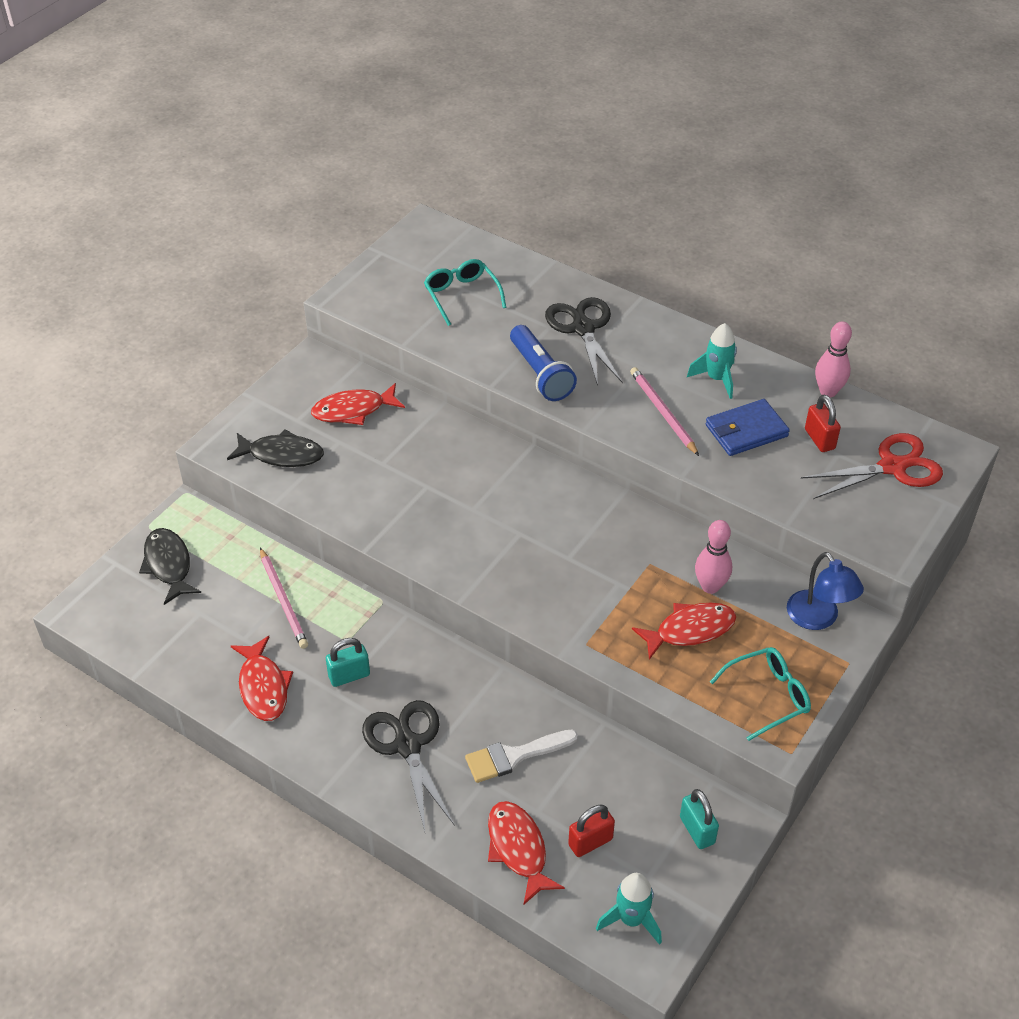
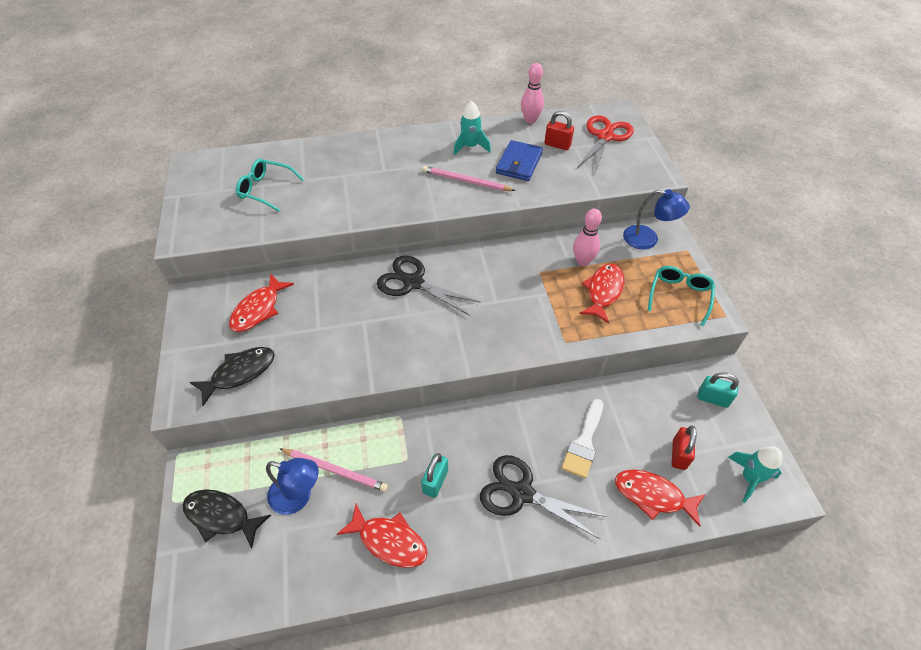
camera: 45 degrees left, 5 degrees up
blue flashlight [510,325,577,401] -> none
black scissors [545,297,623,386] -> black scissors moved to [377,255,481,316]
none -> blue lamp [266,458,319,515]

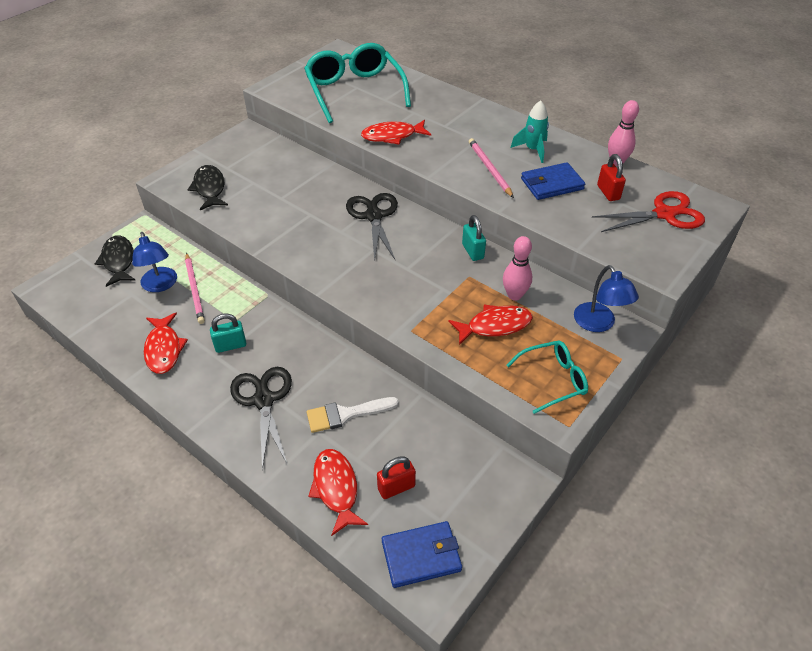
camera: 50 degrees right, 5 degrees down
black fish [190,347,275,406] -> black fish turned 120 degrees counterclockwise [187,165,228,210]
red fish [229,273,294,332] -> red fish moved to [361,120,431,145]
turquoise glasses [236,159,304,212] -> turquoise glasses [304,43,411,123], size x1.84
turquoise padlock [697,372,739,408] -> turquoise padlock moved to [462,215,486,261]
turquoise rocket [728,446,782,503] -> blue wallet [382,521,462,588]

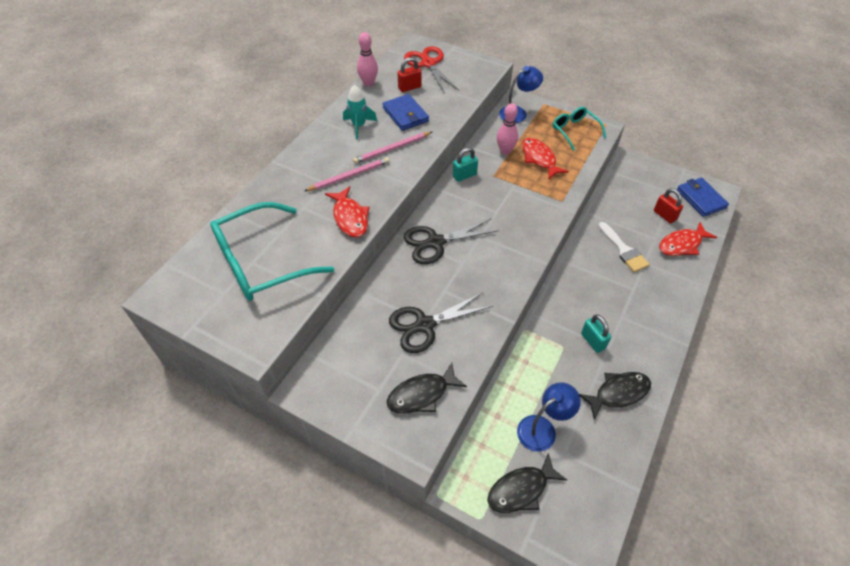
camera: 100 degrees left, 5 degrees up
red fish [144,313,188,374] -> black fish [579,372,651,419]
pink pencil [185,253,205,324] -> pink pencil moved to [305,157,390,191]
black scissors [230,367,292,470] -> black scissors moved to [389,292,493,353]

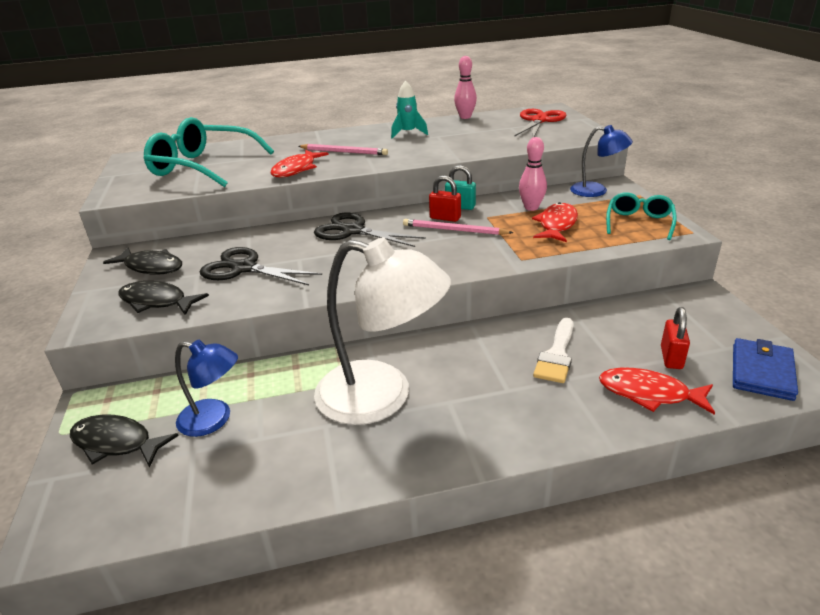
camera: 50 degrees right, 20 degrees down
pink pencil [353,132,432,164] -> pink pencil moved to [403,219,513,235]
blue wallet [382,94,429,131] -> none
red padlock [398,57,422,92] -> red padlock moved to [429,175,461,222]
black fish [579,372,651,419] -> black fish moved to [103,247,182,275]
turquoise padlock [581,314,611,353] -> white lamp [314,237,451,425]

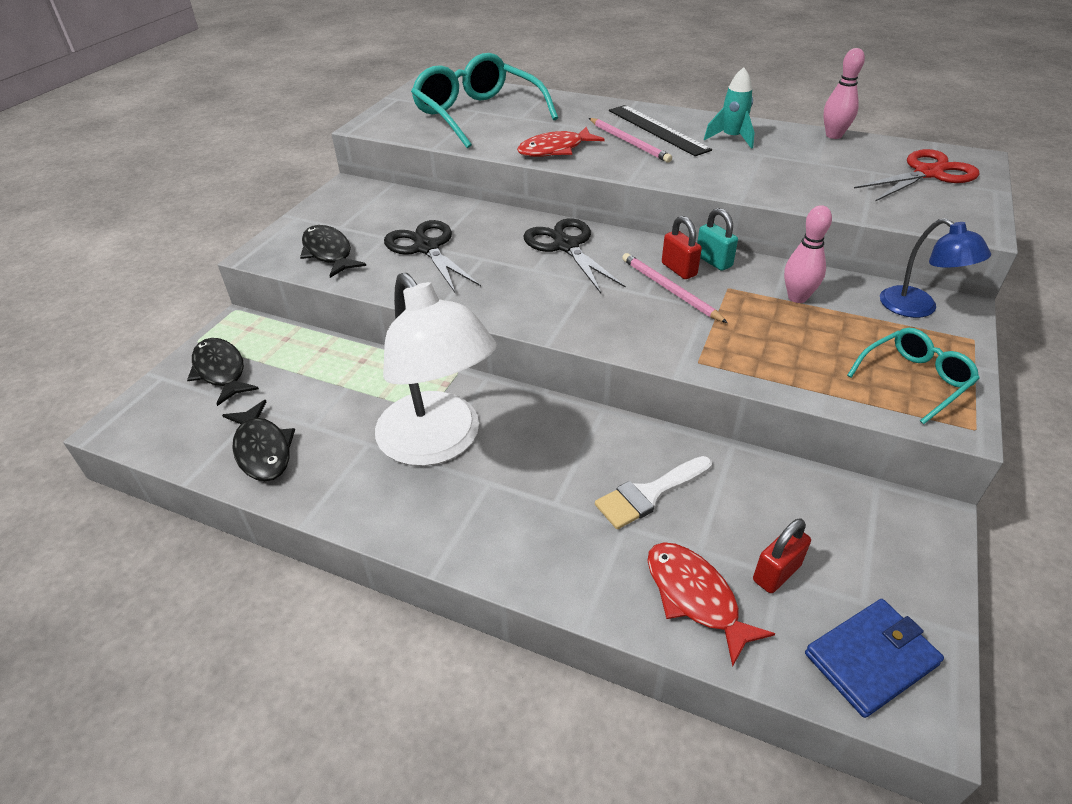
camera: 35 degrees right, 10 degrees up
black fish [103,247,182,275] -> black fish moved to [222,400,295,481]
blue lamp [175,340,238,437] -> none
red fish [532,202,578,242] -> none
none -> black ruler [609,105,712,156]

